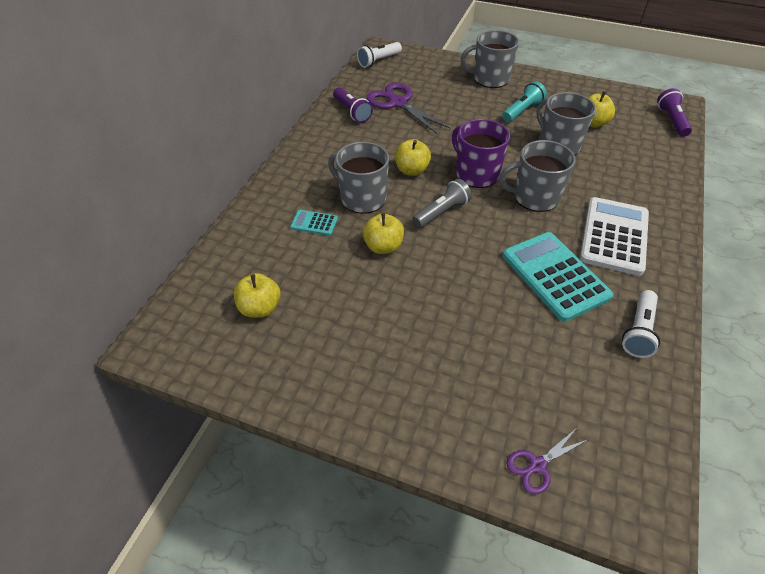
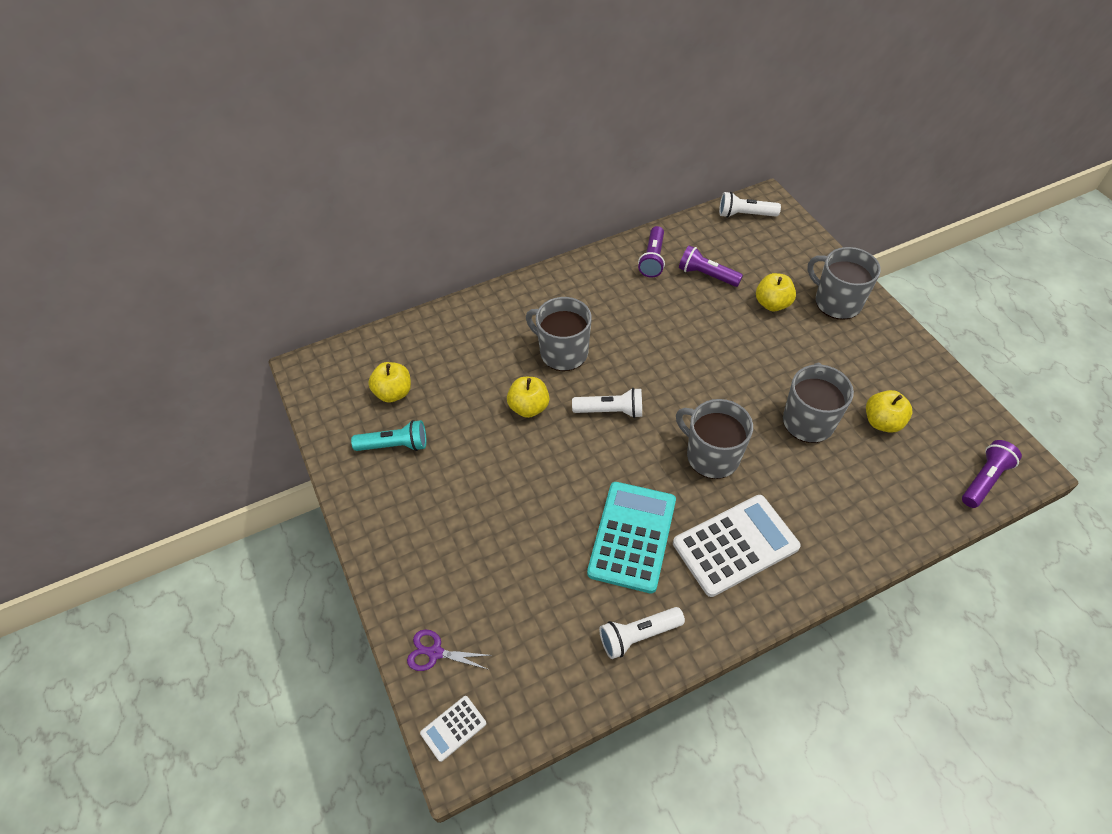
camera: 45 degrees right, 5 degrees up
turquoise calculator [290,210,338,236] -> none
grey mug [328,142,389,214] -> grey mug turned 45 degrees counterclockwise [526,297,592,371]
purple scissors [366,82,450,134] -> purple flashlight [679,245,743,287]
yellow apple [395,139,431,176] -> yellow apple moved to [756,273,796,311]
grey flashlight [412,179,472,228] -> white flashlight [572,388,642,418]
purple mug [452,119,510,188] -> none
turquoise flashlight [502,81,546,122] -> turquoise flashlight moved to [351,420,426,451]
none -> white calculator [420,696,486,762]

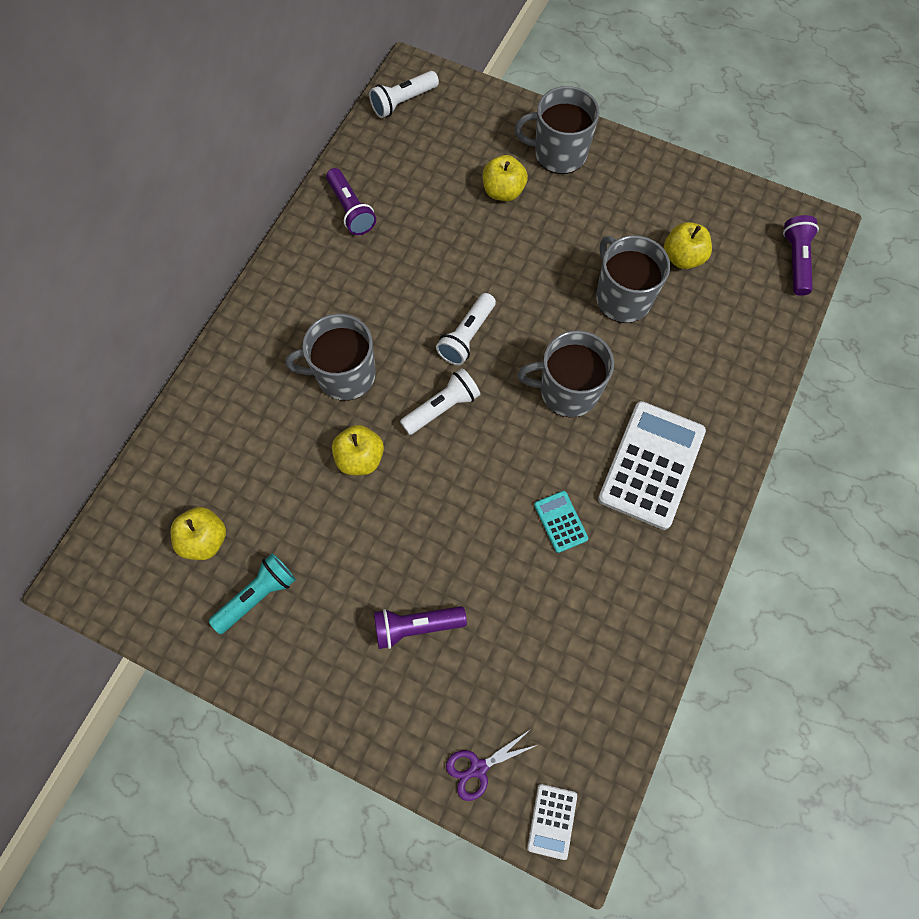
camera: 40 degrees left, 15 degrees up
turquoise calculator [587,482,676,593] -> turquoise calculator [534,491,588,553], size x0.46
white flashlight [599,607,685,659] -> white flashlight moved to [436,293,496,365]
purple flashlight [679,245,743,287] -> purple flashlight moved to [374,606,467,649]

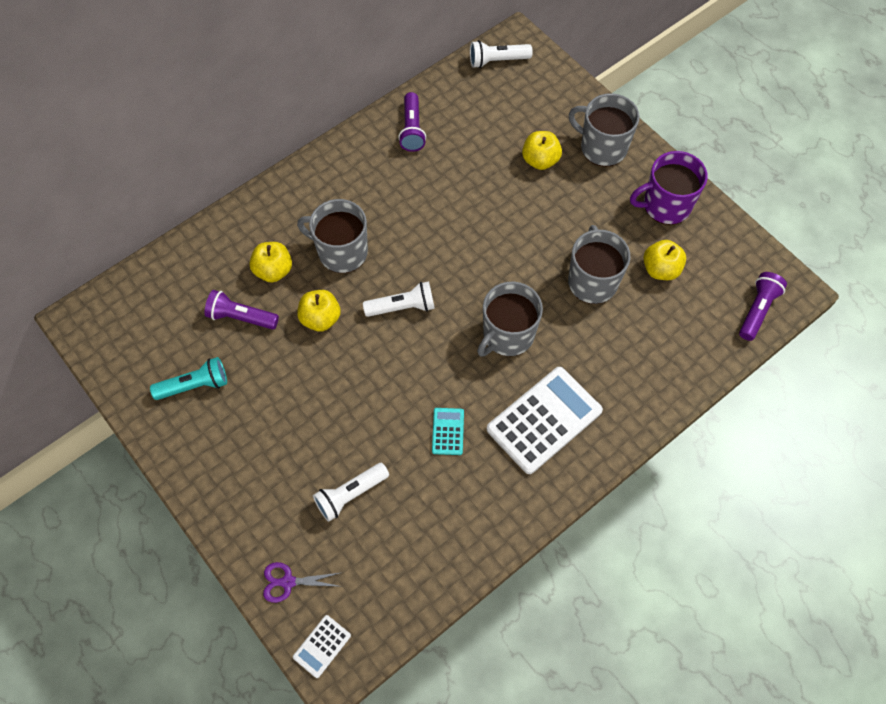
camera: 25 degrees right, 5 degrees down
yellow apple [171,507,226,560] -> yellow apple moved to [249,242,292,283]
purple flashlight [374,606,467,649] -> purple flashlight moved to [204,290,279,330]
white flashlight [436,293,496,365] -> white flashlight moved to [313,463,389,522]
grey mug [518,330,614,417] -> grey mug turned 75 degrees counterclockwise [477,282,543,356]
none -> purple mug [630,151,708,225]

